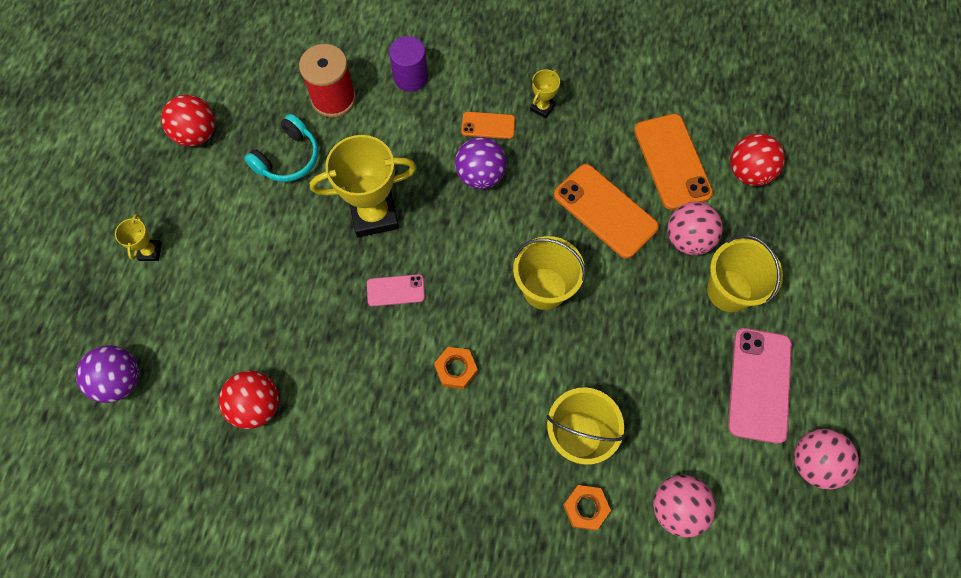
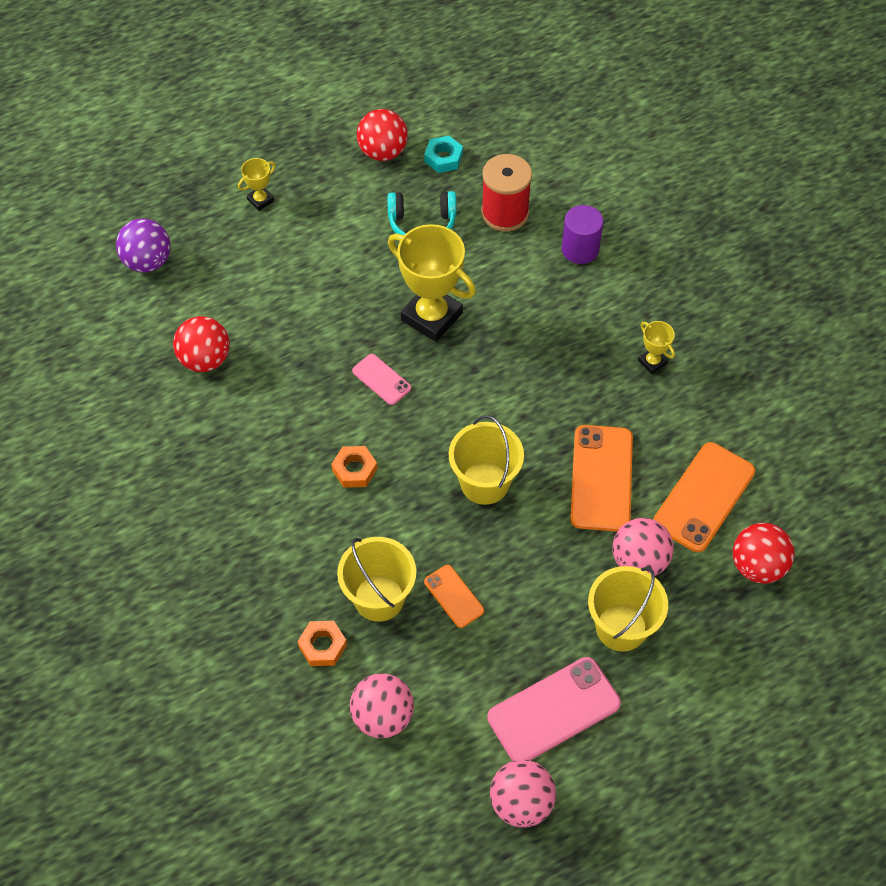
camera: 50 degrees right, 10 degrees down
purple ball [455,137,507,189] -> none
orange phone [461,112,515,139] -> orange phone moved to [424,565,484,628]
yellow trophy [530,69,560,118] -> yellow trophy turned 60 degrees clockwise [638,321,675,374]
none -> turquoise nut [424,136,463,173]

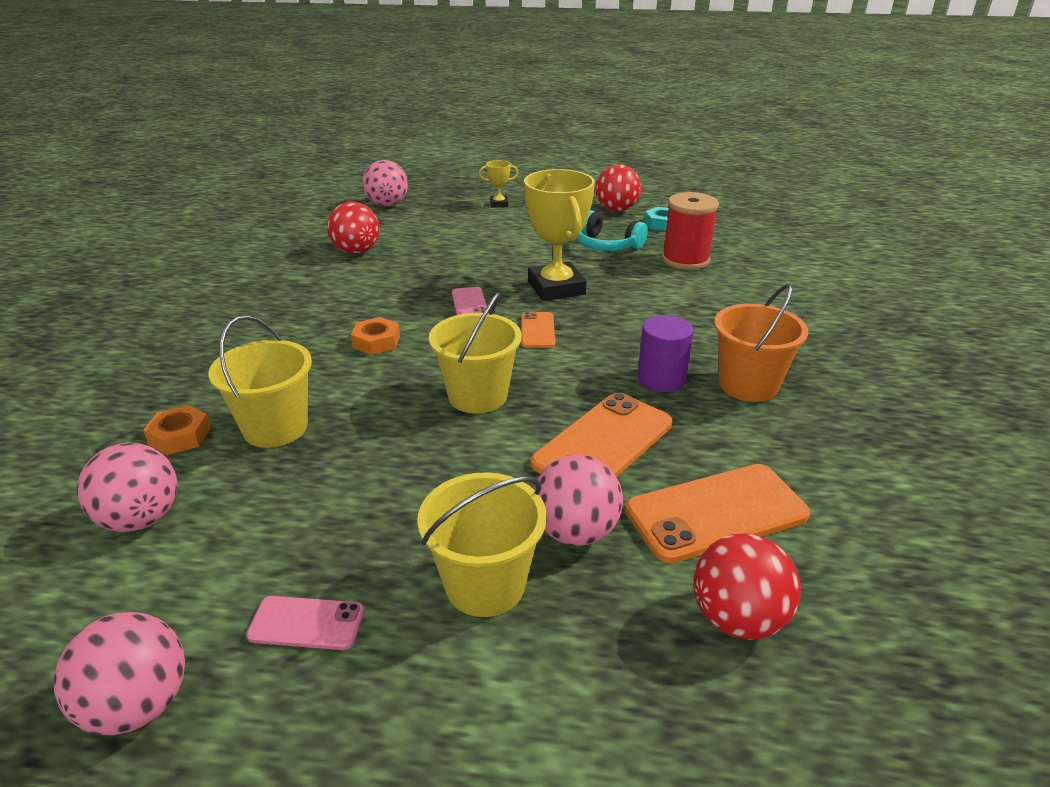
camera: 35 degrees right, 25 degrees down
purple ball [116,218,171,272] -> pink ball [362,160,408,207]
orange phone [424,565,484,628] -> orange phone moved to [521,311,555,348]
pink phone [487,657,621,761] -> pink phone [246,596,365,650], size x0.53
purple cylinder [562,205,603,264] -> purple cylinder moved to [637,315,694,392]
yellow trophy [638,321,675,374] -> orange bucket [714,284,808,402]

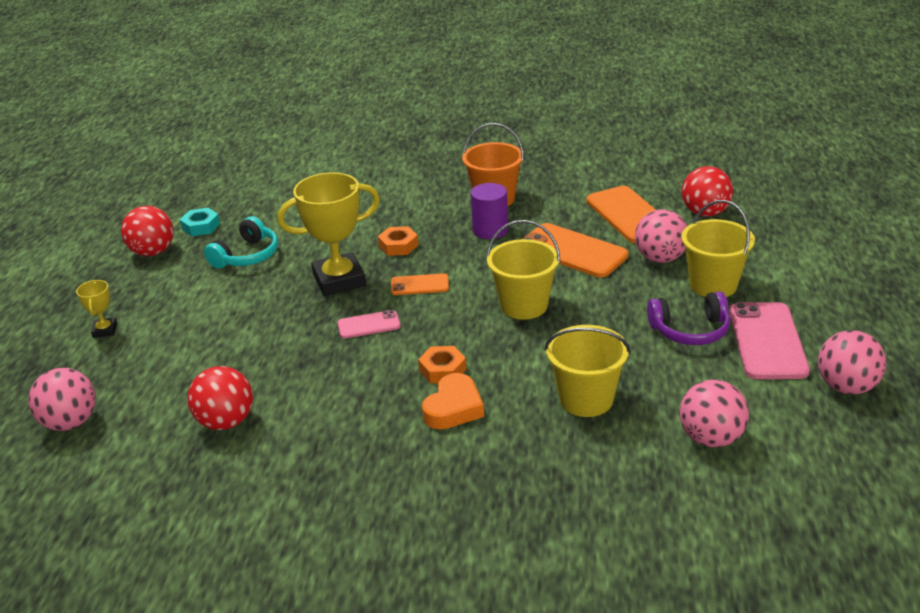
camera: 90 degrees left, 0 degrees up
orange nut [143,405,211,455] -> orange nut moved to [378,226,418,256]
pink phone [246,596,365,650] -> pink phone [729,302,810,379], size x1.87
red spool [662,192,719,270] -> none
none -> orange heart [422,373,484,429]
none -> purple headphones [647,291,730,345]

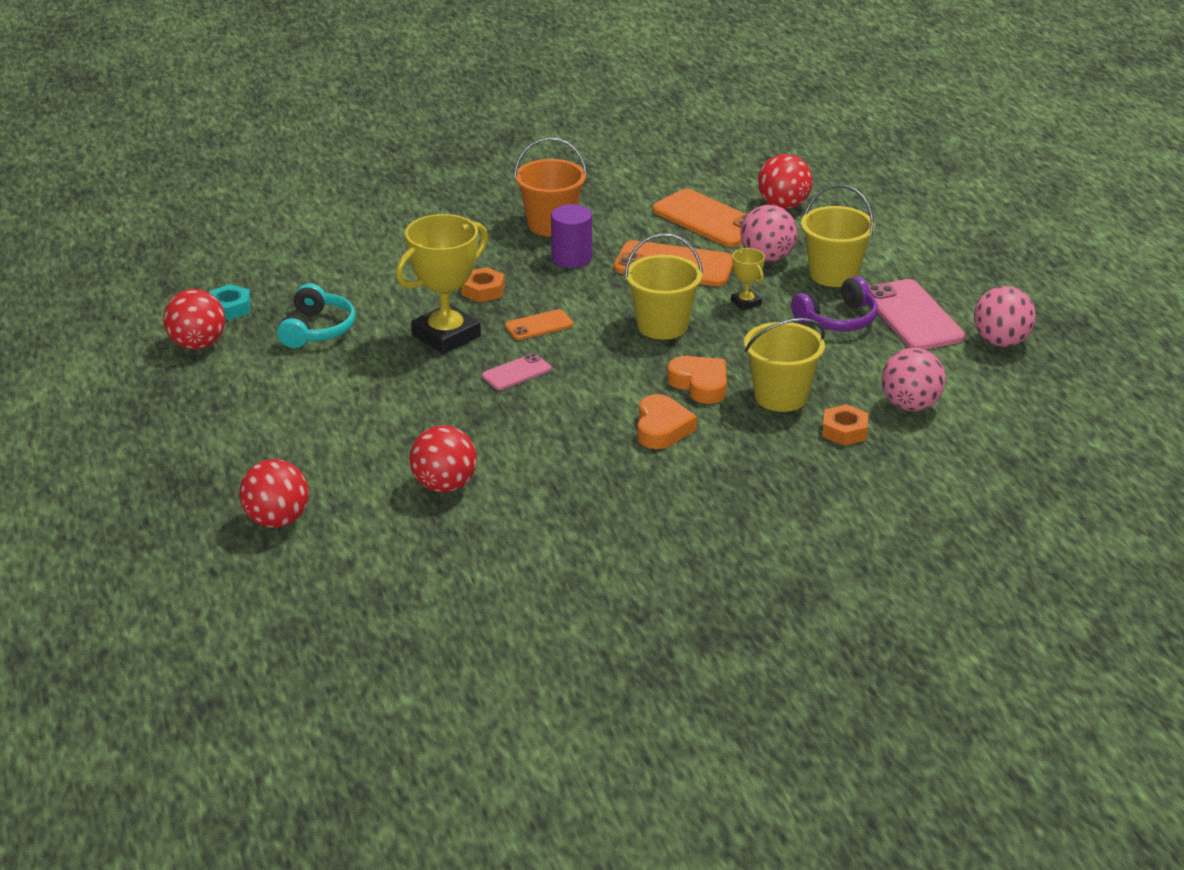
camera: 25 degrees left, 0 degrees up
pink ball [28,368,96,431] -> red ball [239,459,309,528]
yellow trophy [76,280,117,338] -> yellow trophy moved to [731,248,765,311]
orange nut [418,346,466,383] -> orange nut moved to [822,404,868,446]
none -> orange heart [667,356,727,404]

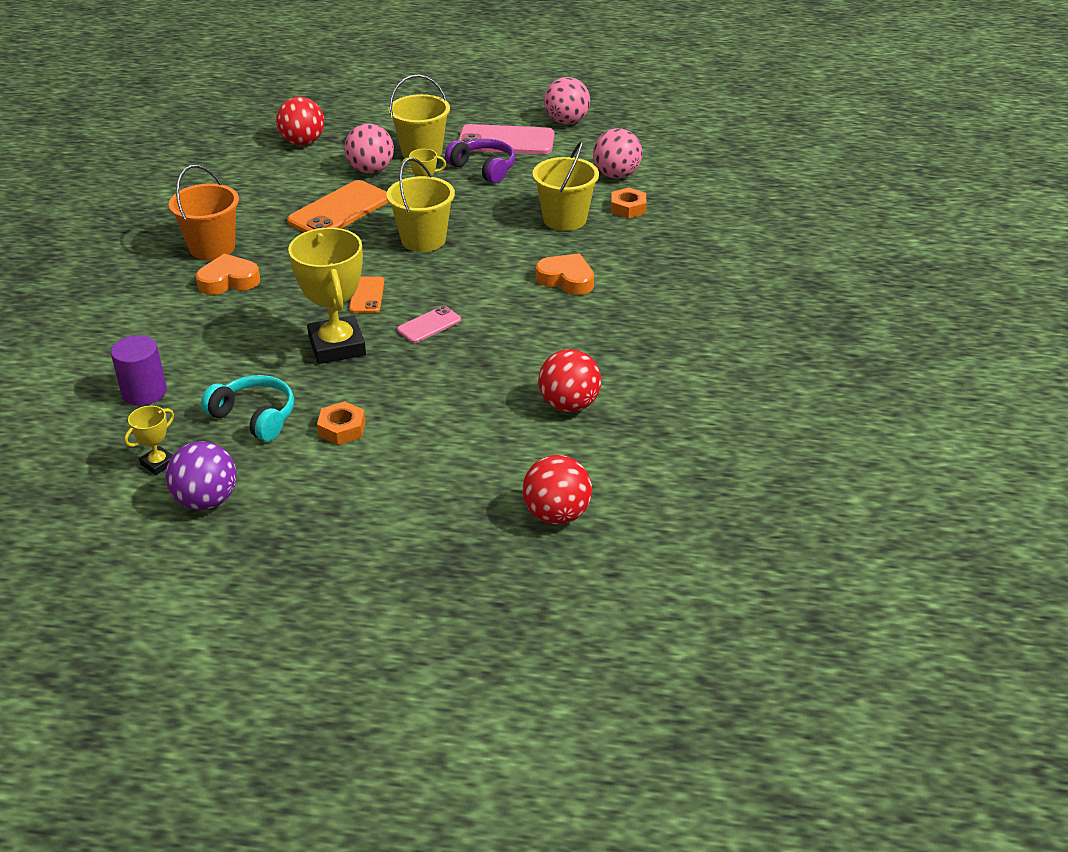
camera: 65 degrees left, 5 degrees up
red ball [163,289,225,350] -> purple ball [166,441,237,510]
turquoise nut [209,284,251,320] -> yellow trophy [124,406,174,475]
orange nut [461,267,505,302] -> orange nut moved to [317,401,366,445]
pink phone [482,353,551,390] -> pink phone turned 60 degrees clockwise [397,306,461,343]
purple cylinder [551,204,592,268] -> purple cylinder moved to [111,335,167,406]
orange phone [653,189,747,247] -> none
orange heart [667,356,727,404] -> orange heart moved to [196,254,260,295]
purple headphones [791,276,878,331] -> purple headphones turned 45 degrees counterclockwise [445,139,515,184]

